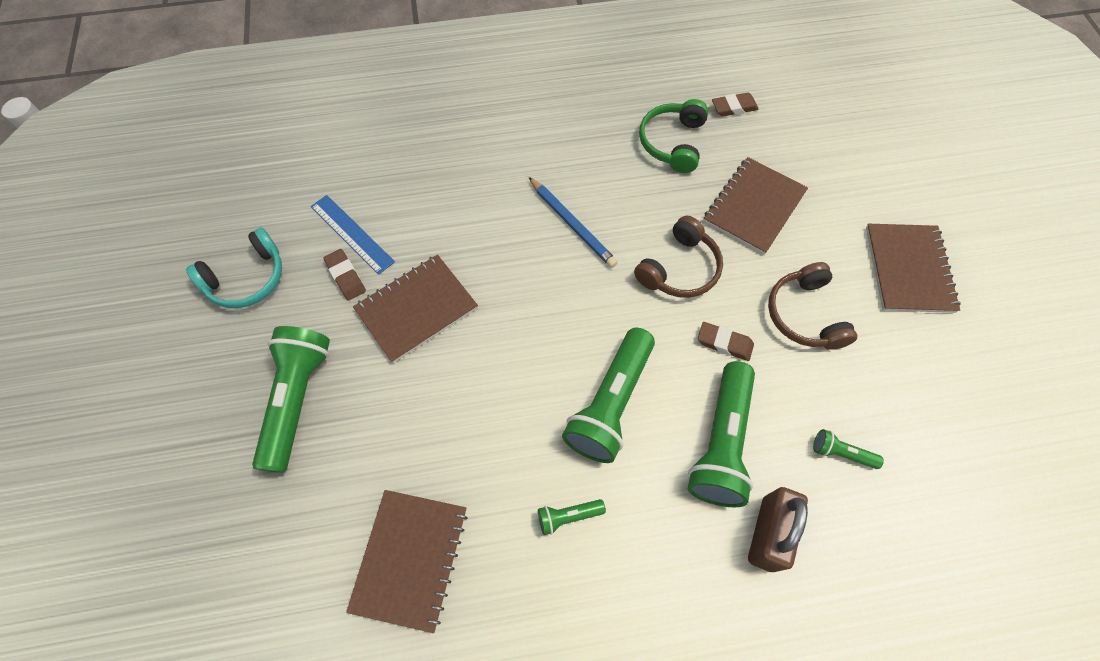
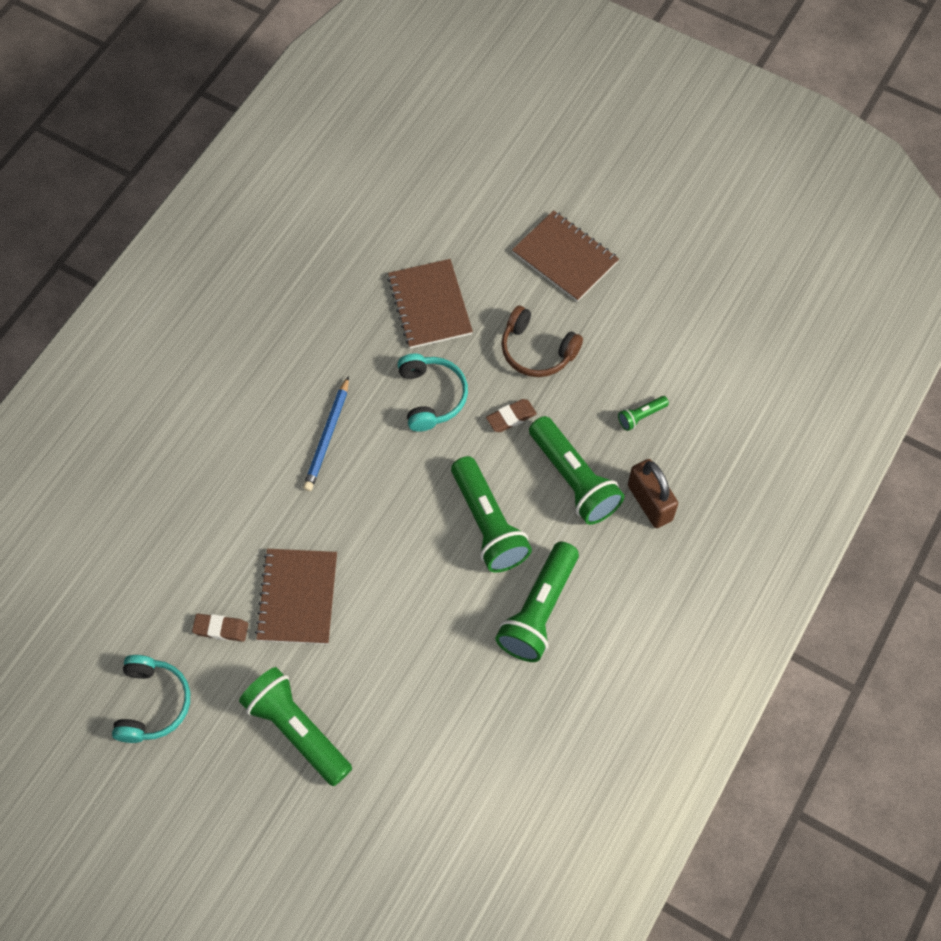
camera: 50 degrees left, 0 degrees up
blue ruler [311,195,395,275] -> none
brown notebook [346,490,468,633] -> none
blue pencil [529,177,618,268] -> blue pencil turned 105 degrees clockwise [303,376,349,491]
green flashlight [538,499,606,535] -> green flashlight [495,542,579,662], size x2.23
brown headphones [634,216,723,298] -> turquoise headphones [397,353,468,432]
green headphones [639,99,709,173] -> none
brown eraser [712,93,759,116] -> none

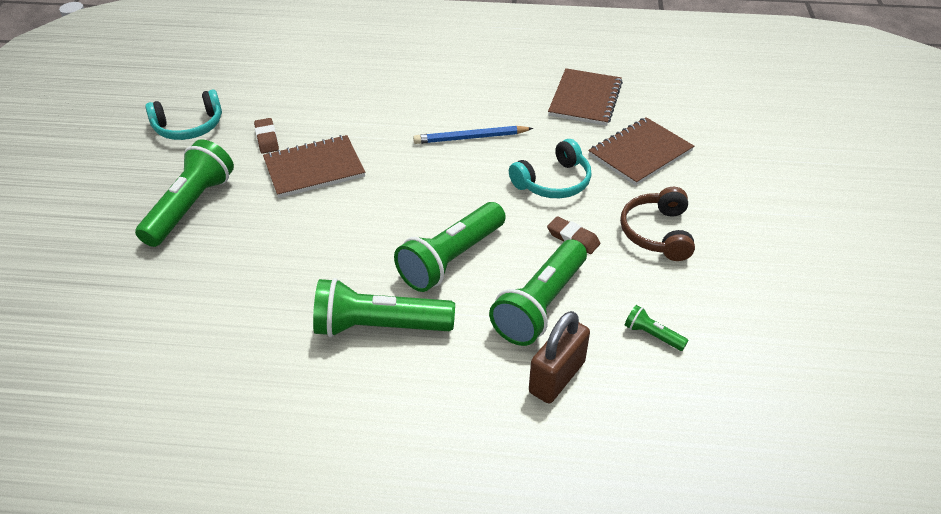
camera: 65 degrees right, 20 degrees down
brown notebook [512,210,619,302] -> brown notebook moved to [548,68,623,126]

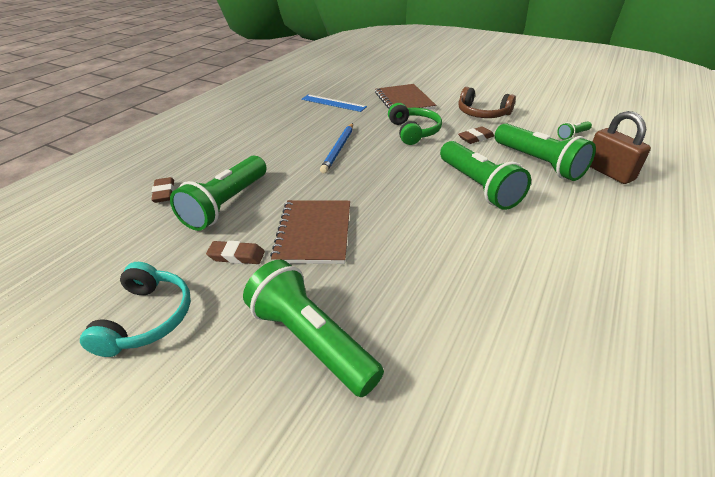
camera: 65 degrees left, 5 degrees down
green flashlight [313,278,455,337] -> green flashlight moved to [170,156,267,231]
turquoise headphones [509,139,592,198] -> green headphones [388,103,442,145]
brown notebook [548,68,623,126] -> blue ruler [301,95,367,112]
none -> brown eraser [151,177,174,203]

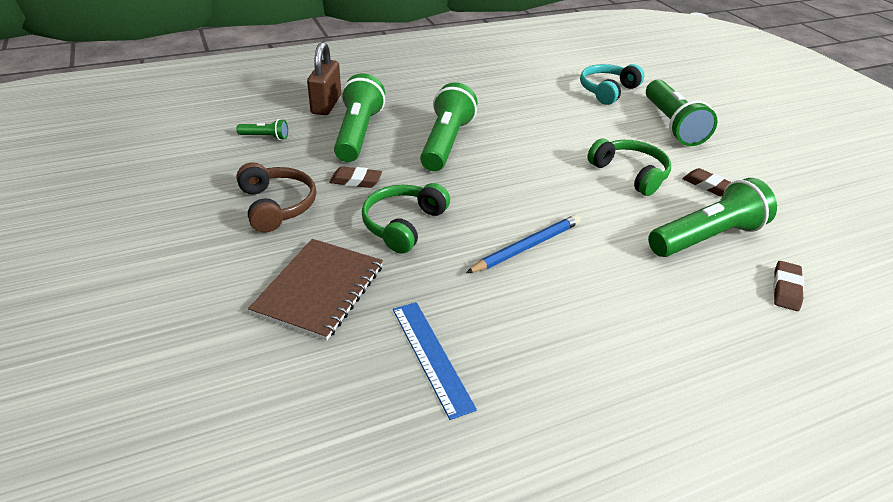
camera: 145 degrees left, 0 degrees up
turquoise headphones [80,262,191,357] -> turquoise headphones moved to [580,64,645,105]
brown notebook [270,200,350,264] -> green headphones [587,139,671,196]

